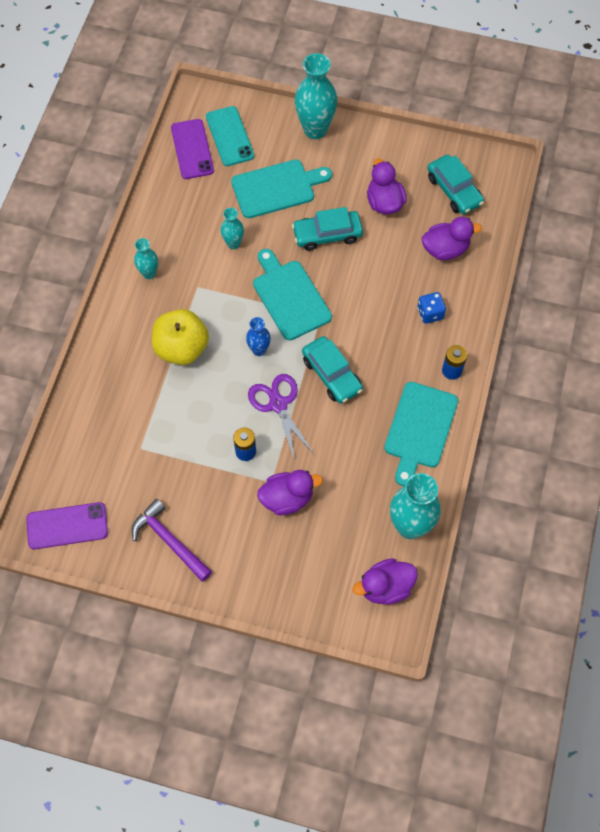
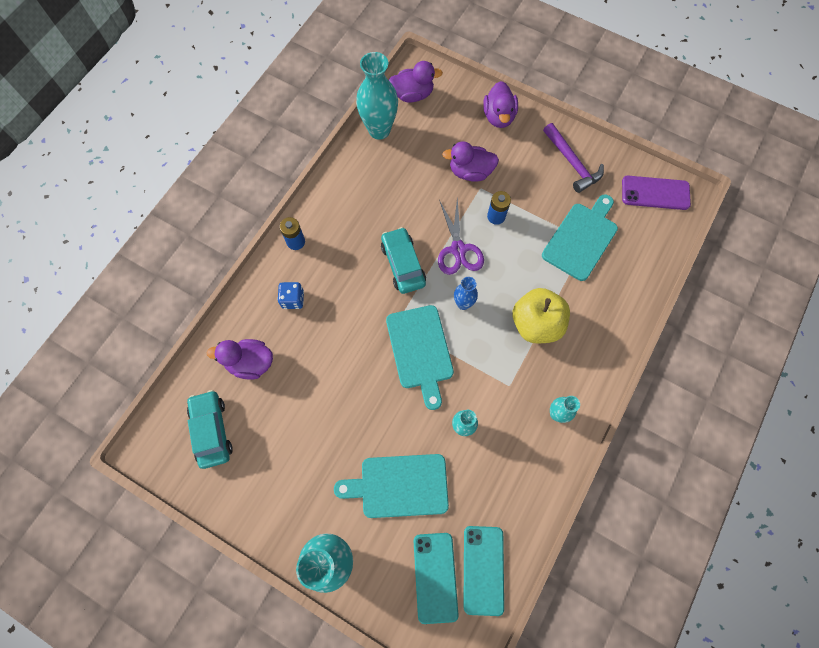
camera: 165 degrees left, 5 degrees up
purple phone [171,119,214,179] -> turquoise phone [463,526,504,616]
turquoise car [292,207,363,251] -> none
purple duck [367,158,407,215] -> purple duck moved to [483,81,518,128]
turquoise cutting board [384,382,458,486] -> turquoise cutting board moved to [542,194,618,281]

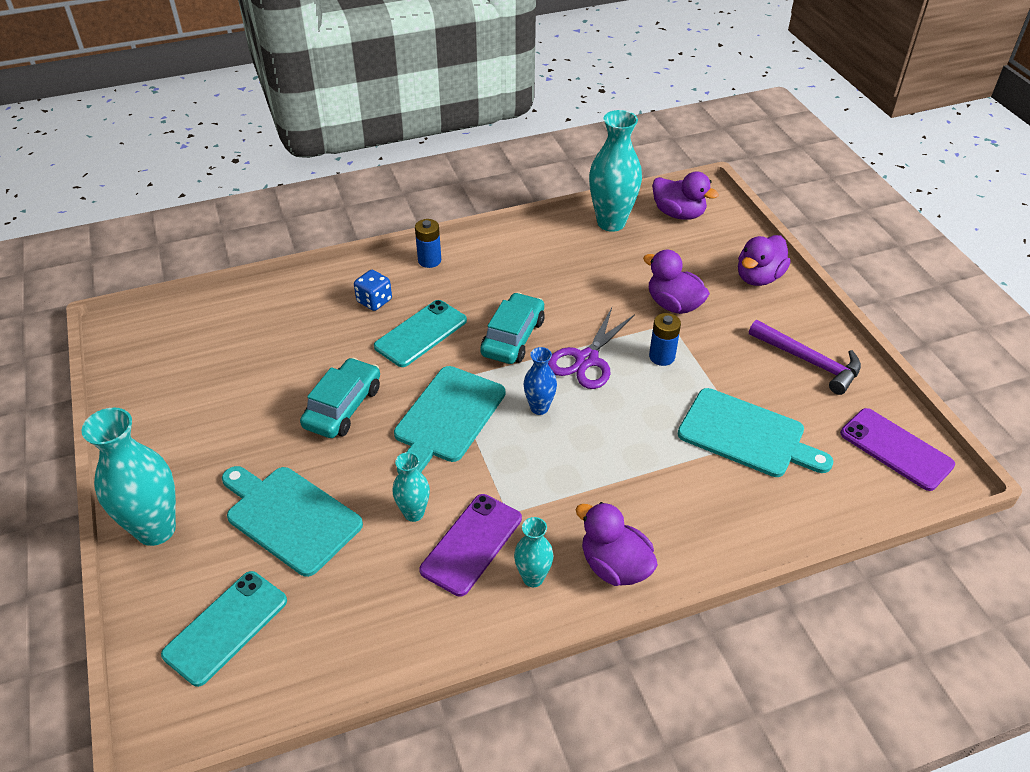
camera: 40 degrees right, 25 degrees down
turquoise car [187,390,233,469] -> turquoise car moved to [300,358,380,438]
purple duck [206,339,273,379] -> purple duck moved to [576,502,658,586]
turquoise phone [463,526,504,616] -> turquoise phone moved to [374,300,467,367]
yellow apple [512,288,570,343] -> none
turquoise cutting board [542,194,618,281] -> turquoise cutting board turned 45 degrees clockwise [678,388,833,477]
purple hammer [543,123,604,193] -> purple hammer turned 60 degrees counterclockwise [749,320,861,395]
none -> purple phone [419,494,522,597]

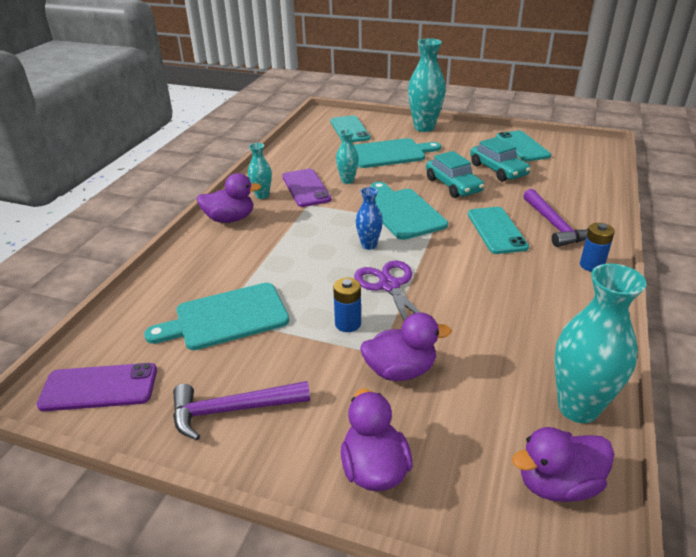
camera: 130 degrees right, 10 degrees down
blue dice [354,270,392,311] -> purple hammer [523,189,589,247]
turquoise car [480,292,545,364] -> turquoise car moved to [470,137,531,182]
none -> turquoise phone [496,131,551,161]

